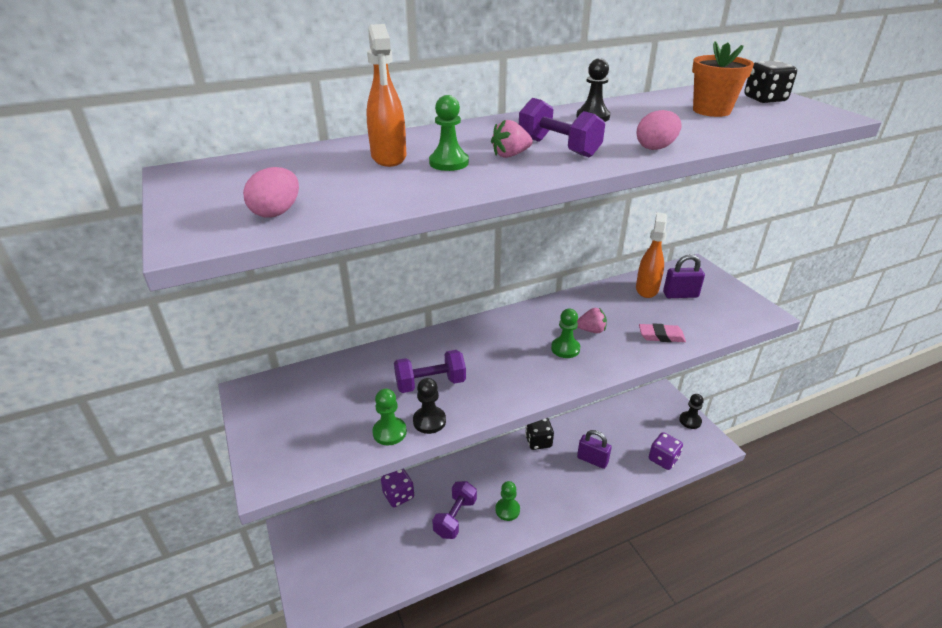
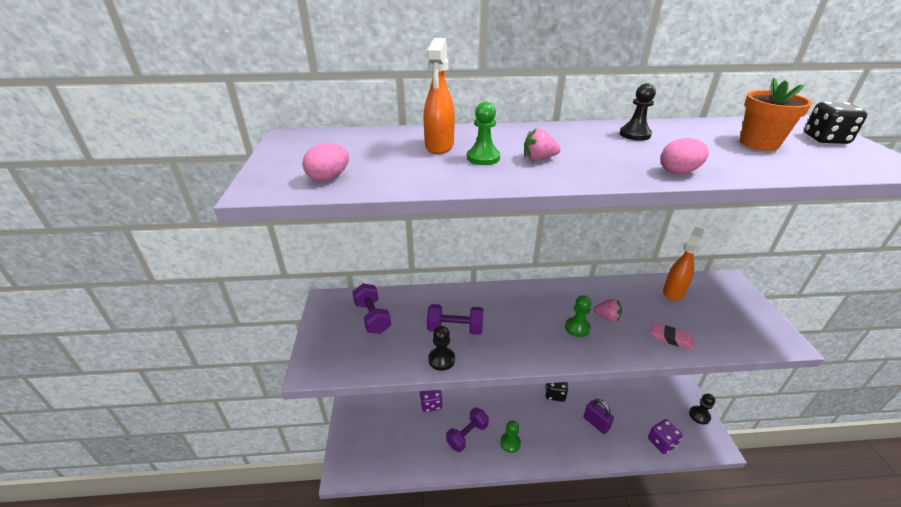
camera: 20 degrees right, 0 degrees up
green pawn [372,389,407,445] -> none
purple dumbbell [519,98,605,157] -> purple dumbbell moved to [353,283,391,334]
purple padlock [663,254,705,298] -> none

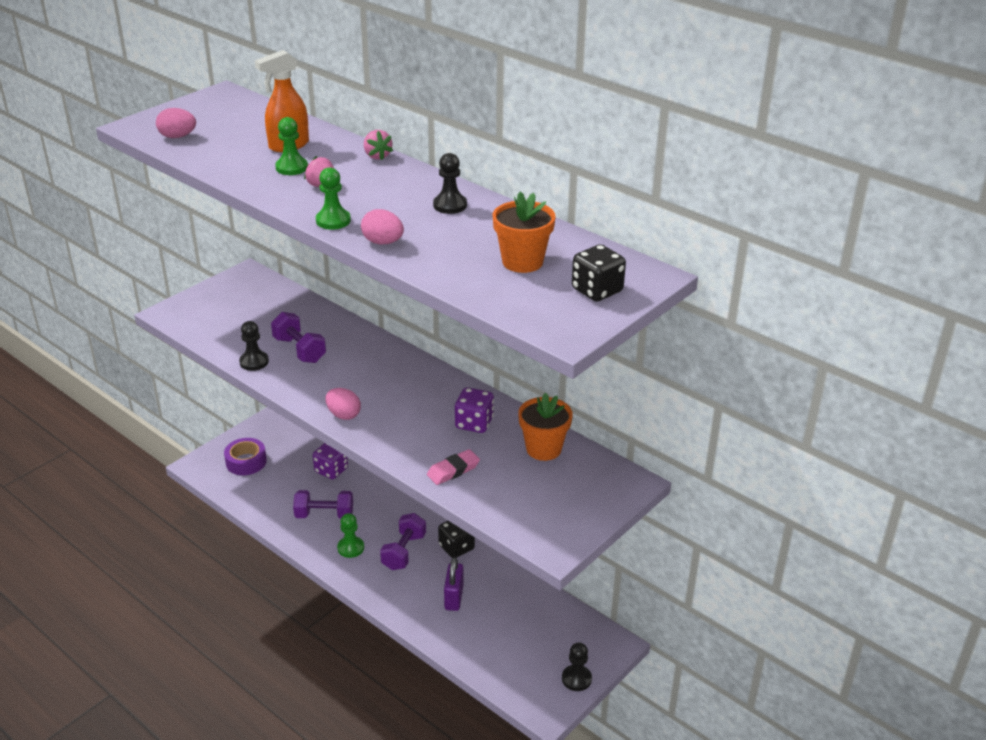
camera: 45 degrees right, 0 degrees up
purple dumbbell [353,283,391,334] -> purple dumbbell moved to [380,513,426,570]
green pawn [565,295,591,337] -> green pawn moved to [316,167,351,230]
pink strawberry [593,299,622,322] -> pink strawberry moved to [364,130,393,160]
purple dice [648,419,683,454] -> purple dice moved to [455,387,494,433]
pink eraser [651,323,694,350] -> pink eraser turned 75 degrees clockwise [427,449,480,485]
orange spray bottle [663,227,705,301] -> orange flower pot [518,393,573,461]
none -> purple tape [224,438,267,475]
none -> pink egg [325,388,361,420]

